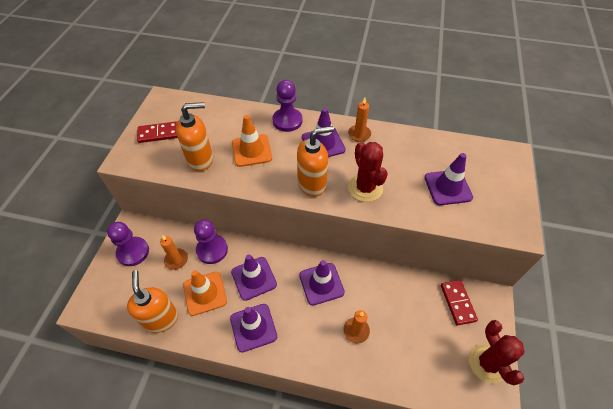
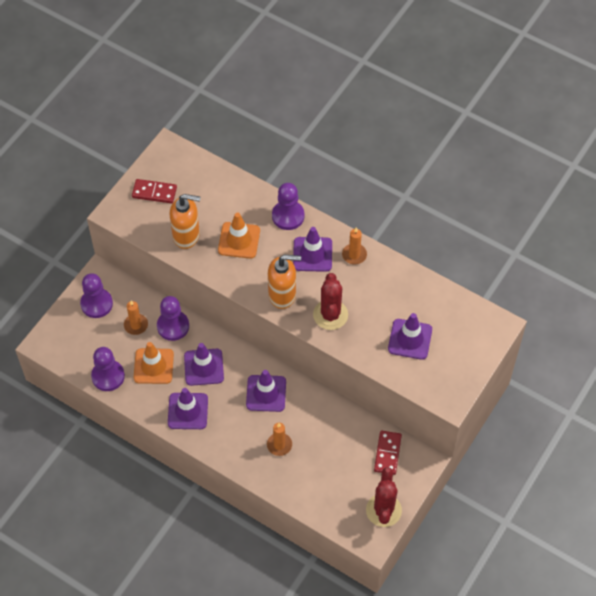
camera: 20 degrees right, 5 degrees up
orange soap dispenser [127,270,178,333] -> purple pawn [91,347,125,391]

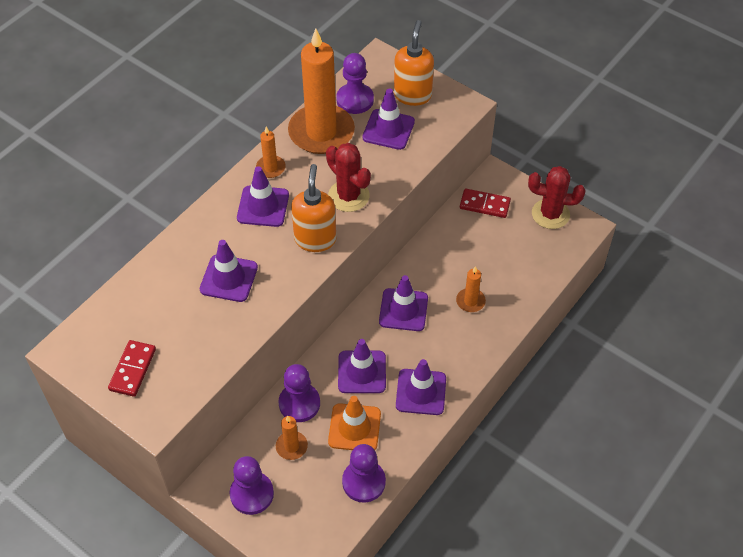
camera: 85 degrees left, 5 degrees down
orange soap dispenser [170,194,201,249] -> orange soap dispenser moved to [394,20,434,106]
orange traffic cone [218,213,260,259] -> purple traffic cone [200,240,258,302]
purple pawn [272,183,305,230] -> purple pawn moved to [336,53,374,114]
red cactus [313,273,348,330] -> red cactus turned 45 degrees clockwise [326,143,371,212]
none -> orange candle [288,29,355,154]

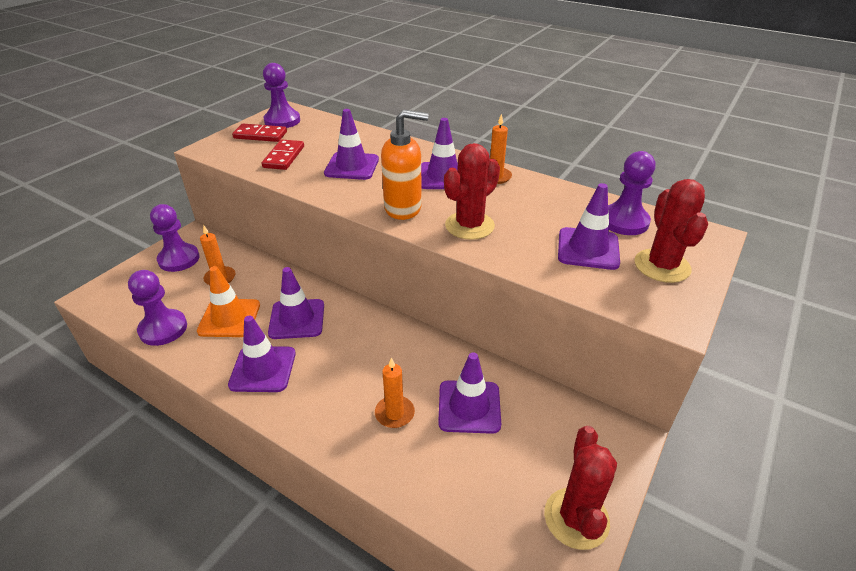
camera: 85 degrees right, 15 degrees down
purple pawn [279,364,320,422] -> purple pawn moved to [263,63,300,128]
orange candle [288,29,355,154] -> none
purple traffic cone [379,275,428,331] -> purple traffic cone moved to [438,352,501,434]
orange soap dispenser [394,20,434,106] -> red cactus [634,179,708,283]
red domino [460,189,511,218] -> red domino moved to [262,139,304,170]

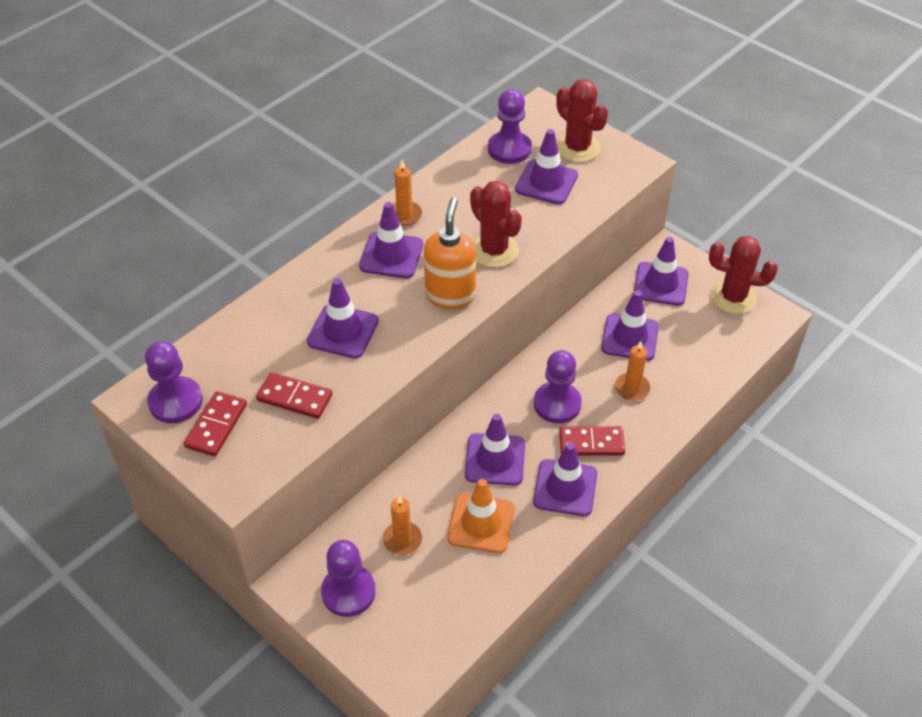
camera: 80 degrees left, 10 degrees up
purple pawn [128,270,187,346] -> purple pawn moved to [534,350,582,423]
red cactus [634,179,708,283] -> red cactus turned 45 degrees clockwise [556,79,608,162]
none -> red domino [559,426,625,455]
none -> purple traffic cone [634,237,689,306]

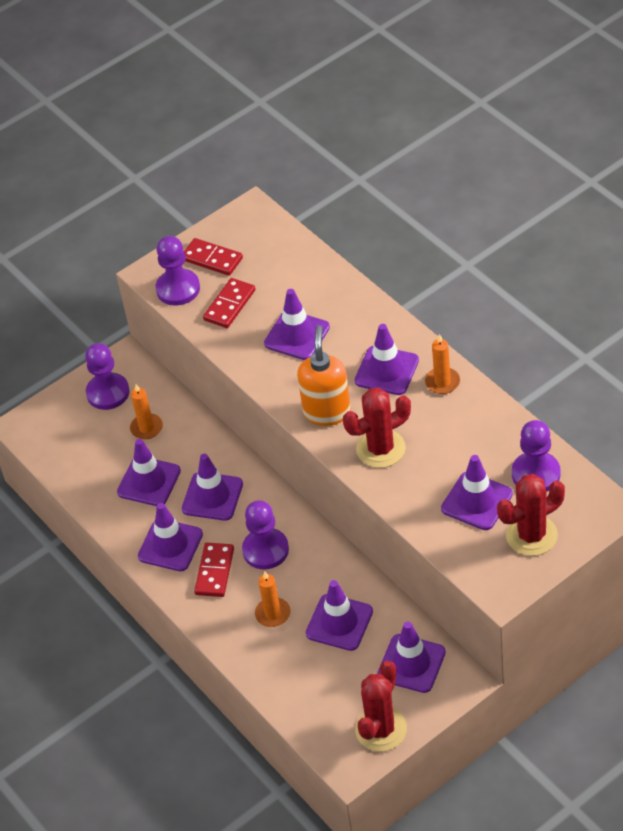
camera: 105 degrees right, 0 degrees up
purple pawn [145,341,203,423] -> purple pawn moved to [155,236,200,306]
orange soap dispenser [424,197,476,309] -> orange soap dispenser turned 105 degrees counterclockwise [297,325,351,426]
orange traffic cone [447,479,515,553] -> purple traffic cone [117,439,181,506]

